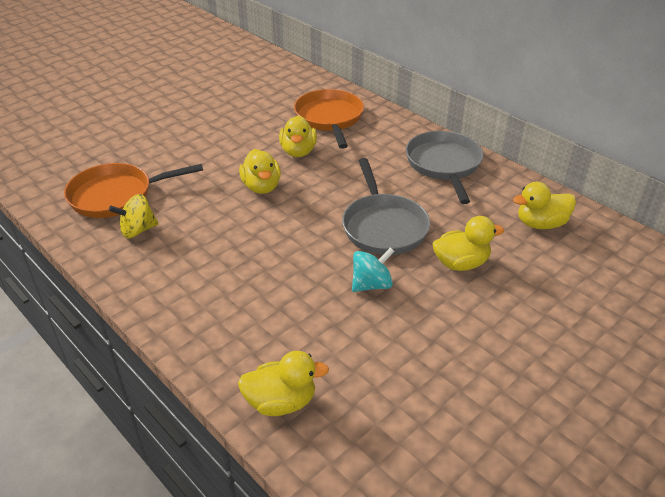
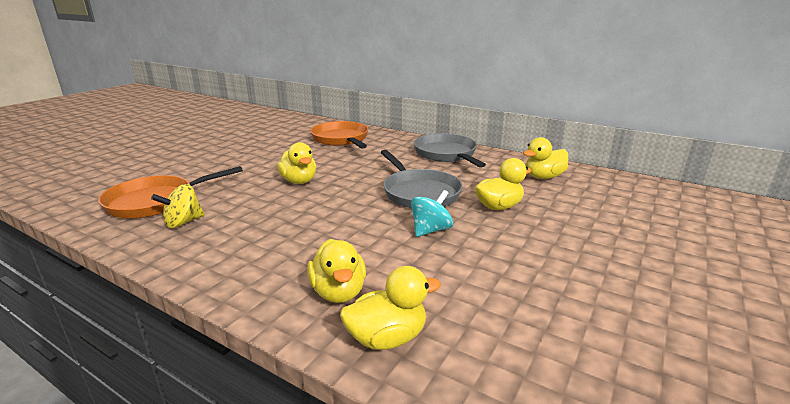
camera: 15 degrees left, 15 degrees down
yellow duck [279,116,317,157] -> yellow duck moved to [307,239,366,303]

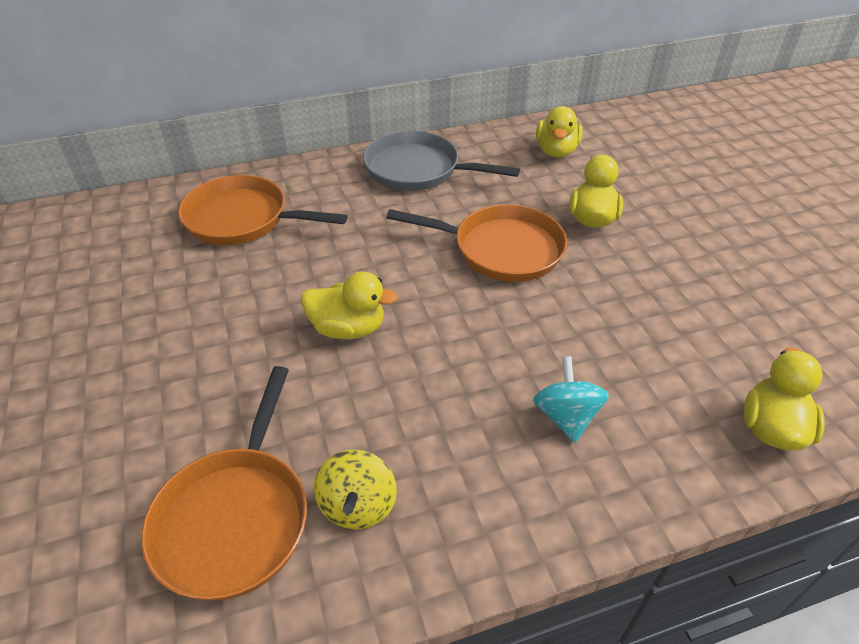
camera: 50 degrees left, 20 degrees up
yellow duck [307,239,366,303] -> none
grey pan [380,150,463,208] -> orange pan [386,205,567,282]
turquoise spinning top [411,190,453,237] -> turquoise spinning top moved to [533,356,609,443]

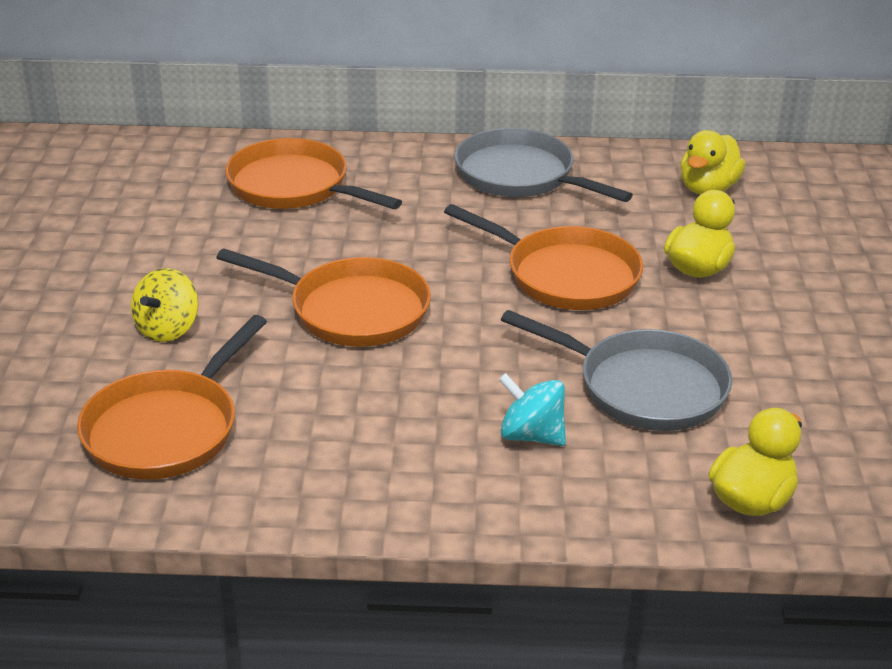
camera: 20 degrees right, 10 degrees down
yellow duck [301,271,398,339] -> orange pan [216,248,431,347]
yellow spinning top [314,450,397,529] -> yellow spinning top moved to [131,268,198,342]
turquoise spinning top [533,356,609,443] -> turquoise spinning top turned 75 degrees counterclockwise [499,373,566,446]
none -> grey pan [501,310,732,431]

